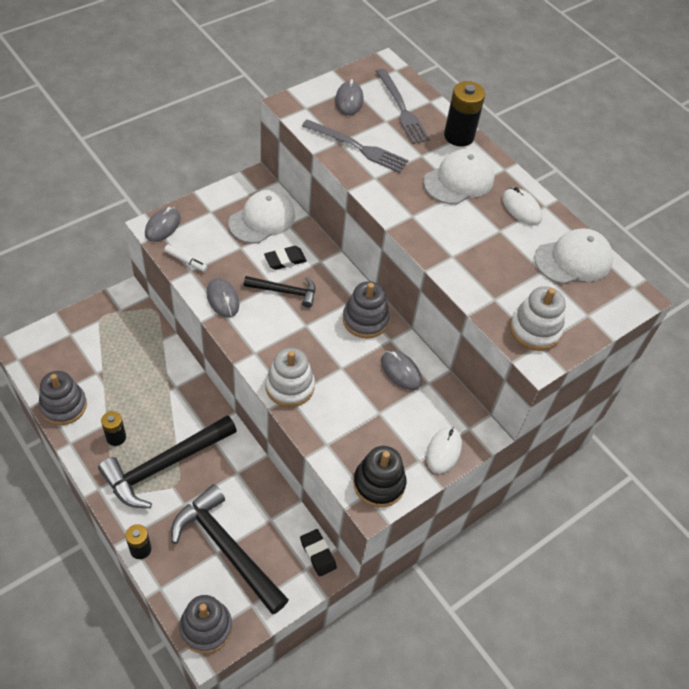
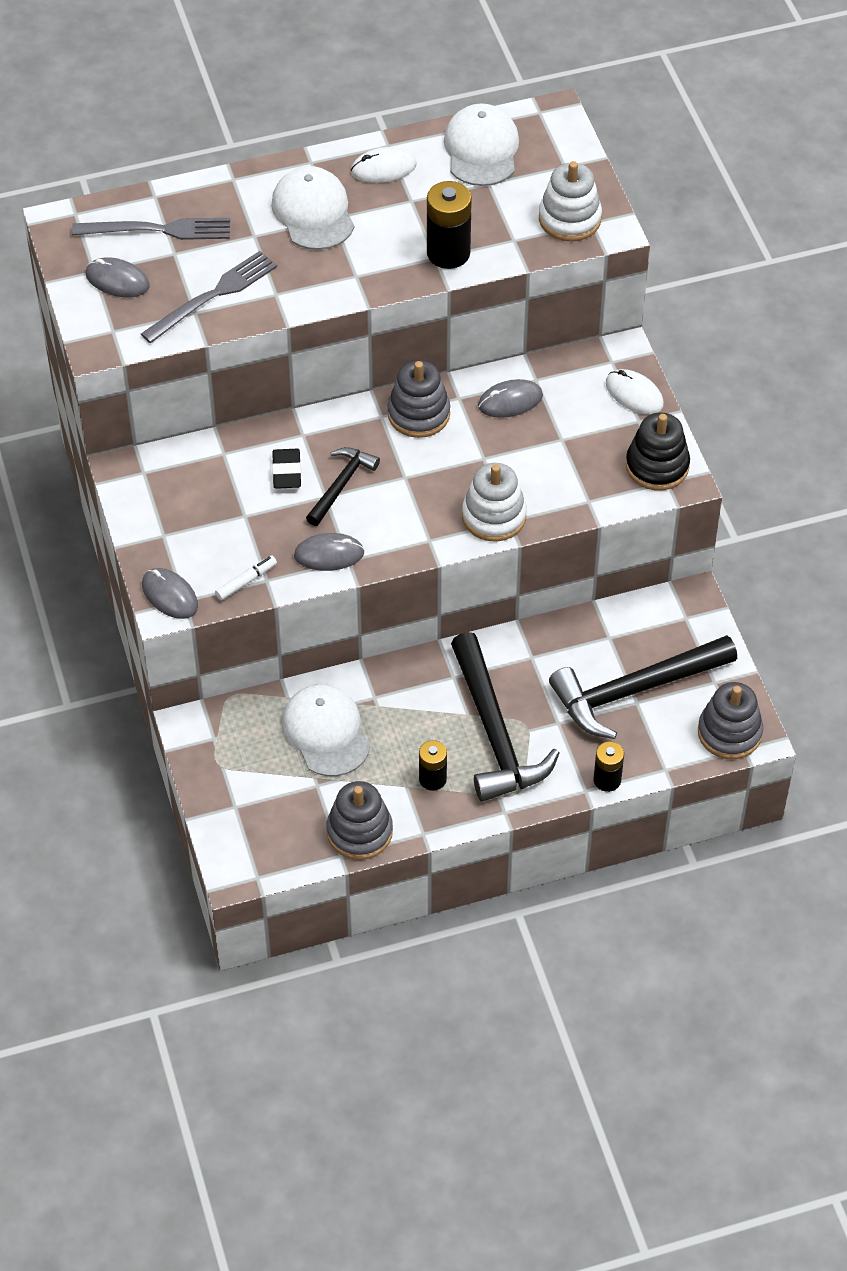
camera: 65 degrees left, 0 degrees up
white cap [229,190,295,244] -> white cap moved to [282,684,370,776]
black eraser [300,529,337,577] -> none
black battery [444,81,485,147] -> black battery moved to [427,181,472,269]

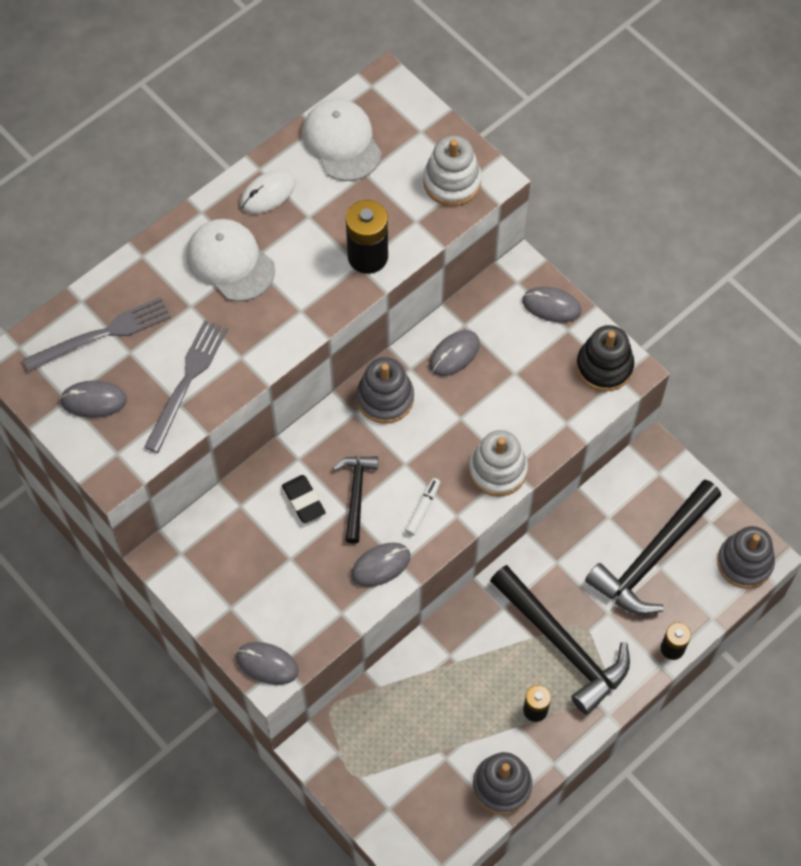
camera: 25 degrees left, 10 degrees up
white marker [215,555,277,601] -> white marker moved to [405,478,440,536]
white cap [282,684,370,776] -> none
white mouse [606,369,664,414] -> grey mouse [522,287,581,323]

